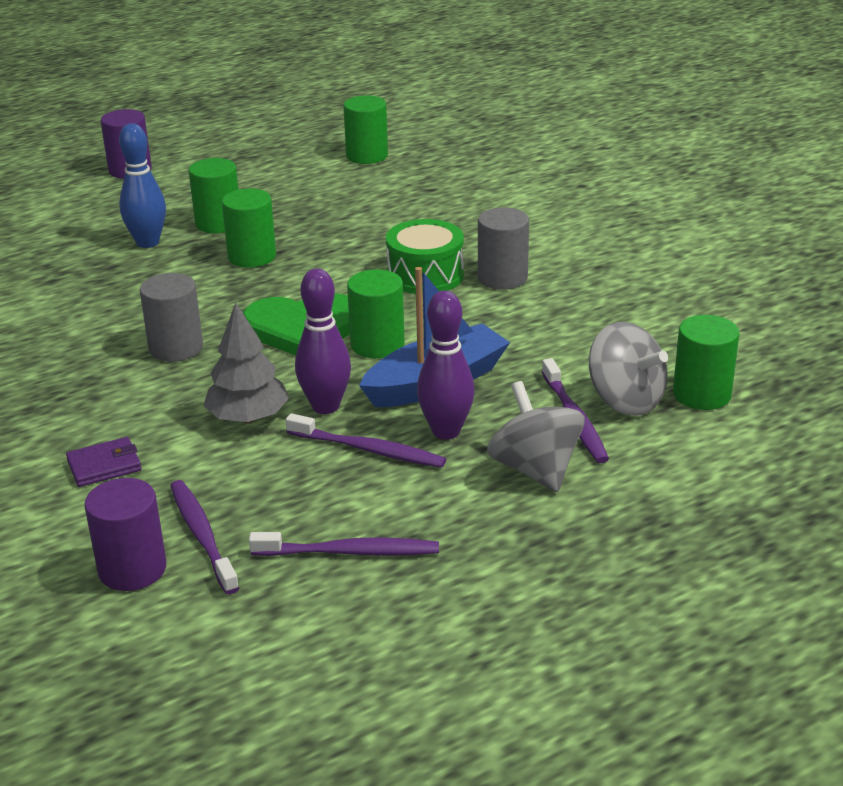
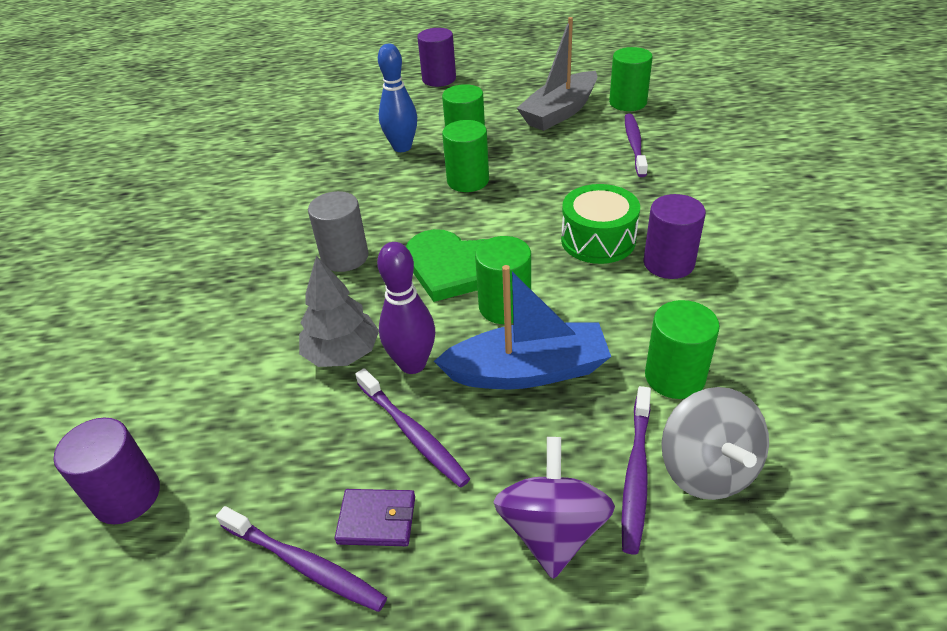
camera: 30 degrees right, 10 degrees up
purple wallet [66,437,142,487] -> purple wallet moved to [335,489,415,546]
purple toothbrush [170,480,239,594] -> purple toothbrush moved to [625,114,648,177]
purple bowling pin [417,290,475,439] -> none
grey cylinder [478,207,529,290] -> purple cylinder [644,194,706,279]
grey spinning top [487,381,585,492] -> purple spinning top [493,437,615,579]
green cylinder [673,315,739,410] -> green cylinder moved to [645,300,720,399]
none -> grey boat [517,17,597,131]

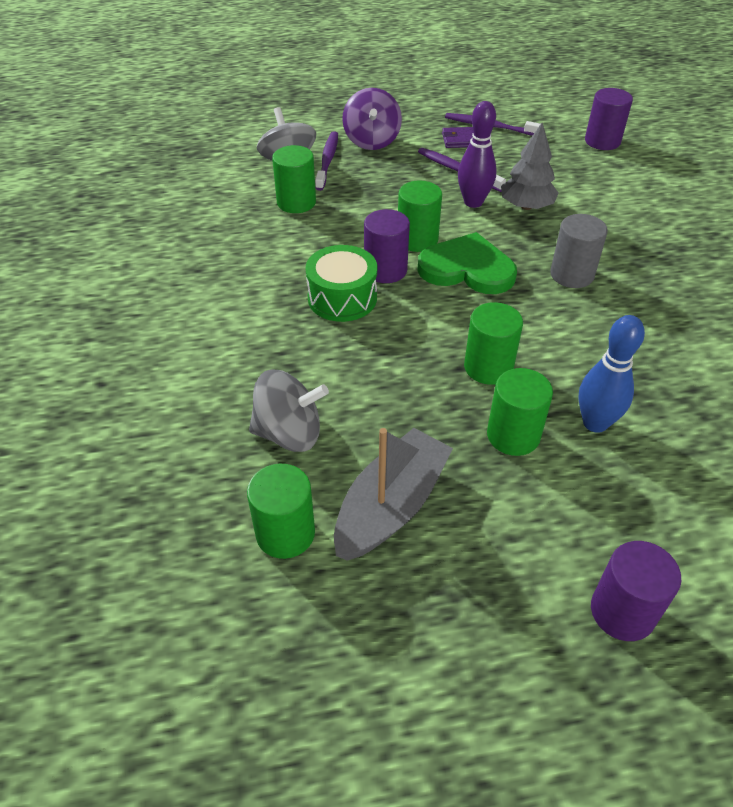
camera: 170 degrees right, 5 degrees up
blue boat [434,265,611,389] -> none
purple toothbrush [625,114,648,177] -> grey spinning top [249,370,329,452]
purple cylinder [644,194,706,279] -> purple cylinder moved to [364,209,410,283]

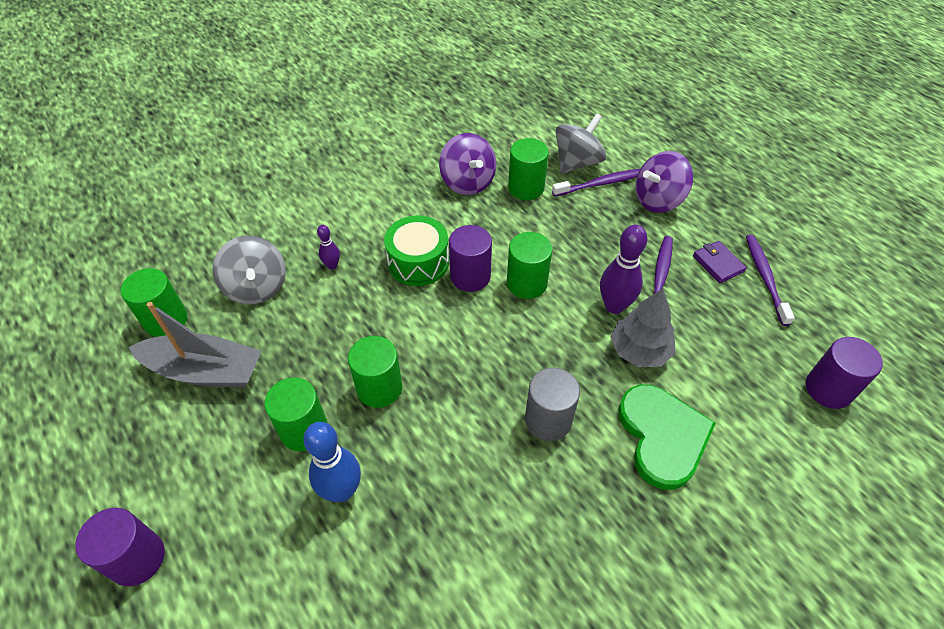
camera: 65 degrees right, 5 degrees up
green heart [417,232,517,294] -> green heart moved to [618,385,716,490]
none -> purple bowling pin [317,225,340,270]
none -> purple spinning top [439,133,496,195]

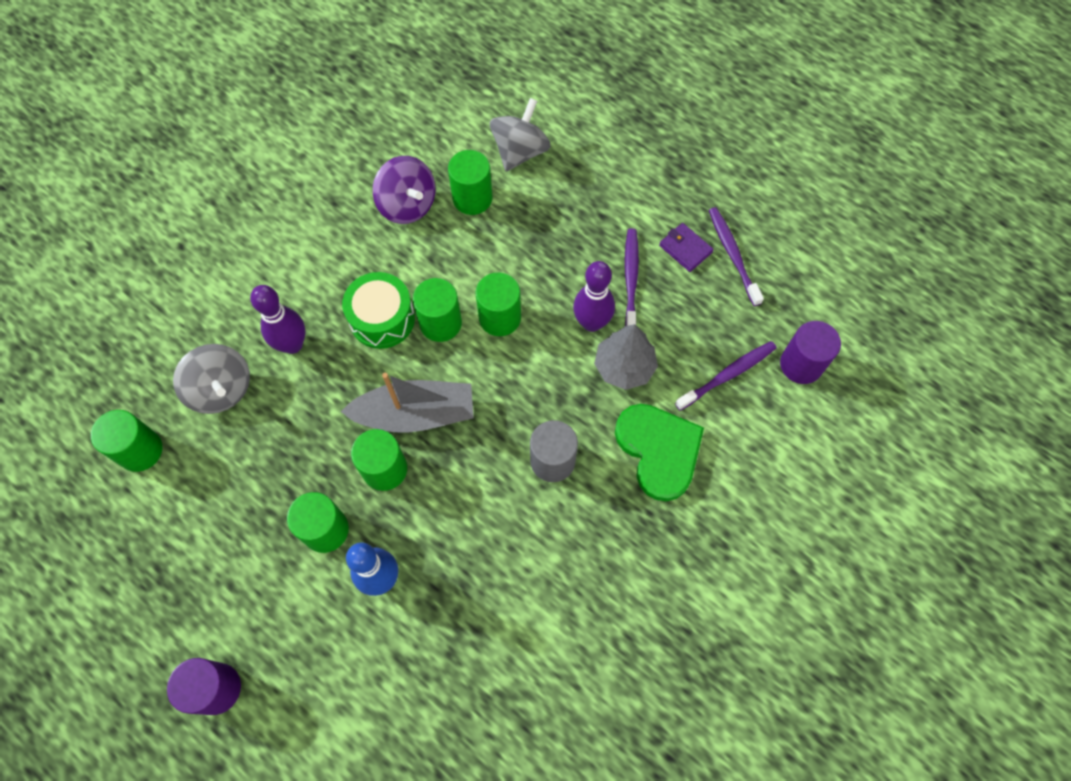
camera: 15 degrees left, 15 degrees up
grey boat [129,302,262,388] -> grey boat moved to [341,373,473,433]
purple bowling pin [317,225,340,270] -> purple bowling pin [250,285,306,354], size x1.89
purple cylinder [449,225,492,292] -> green cylinder [413,278,462,342]
purple toothbrush [552,169,640,197] -> purple toothbrush moved to [675,341,776,411]
purple spinning top [635,151,693,213] -> none

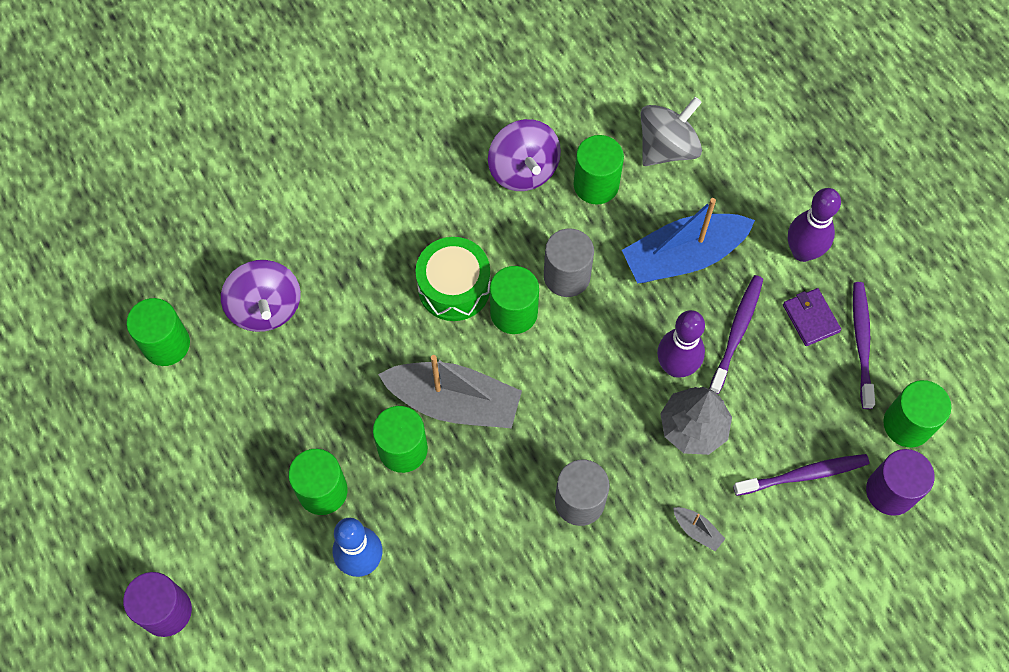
camera: 20 degrees right, 0 degrees up
grey spinning top [173,344,250,414] -> purple spinning top [221,260,301,332]
purple bowling pin [250,285,306,354] -> purple bowling pin moved to [788,188,841,262]
green cylinder [476,272,521,336] -> green cylinder moved to [883,380,951,447]
green heart [615,404,704,501] -> grey boat [673,507,725,551]
none -> grey cylinder [544,228,594,297]
none -> blue boat [622,198,755,283]

